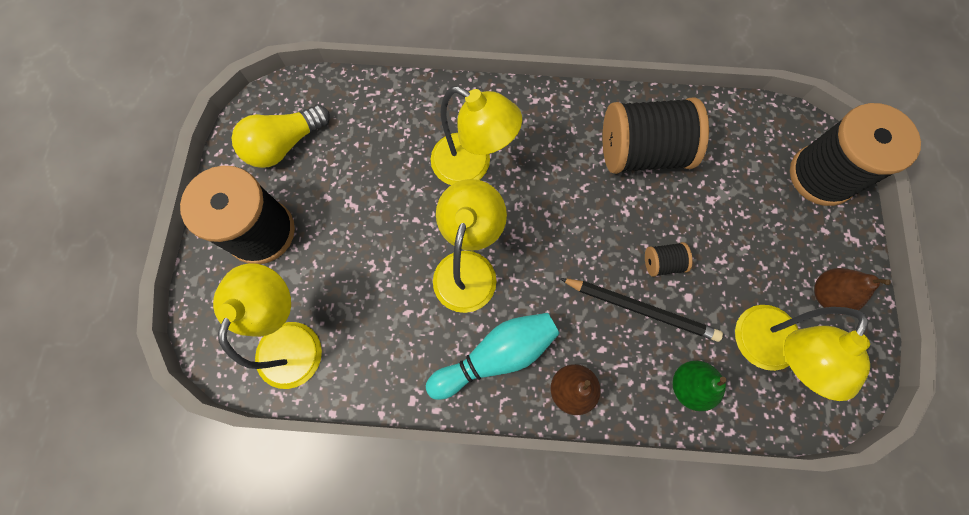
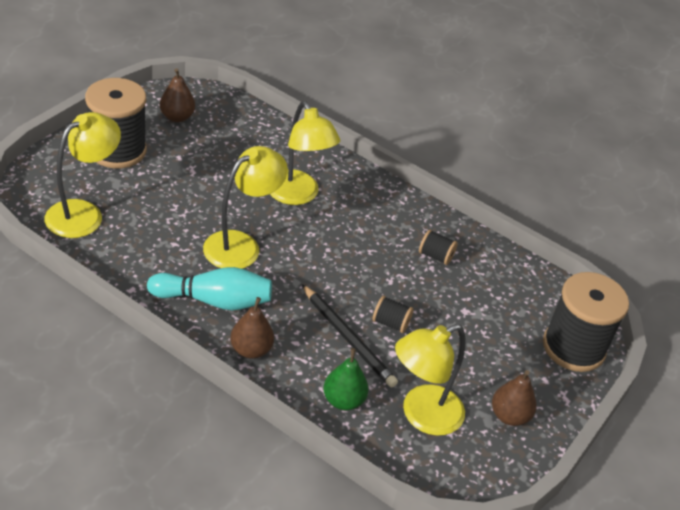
camera: 25 degrees right, 30 degrees down
yellow light bulb [232,105,330,168] -> brown pear [160,68,195,122]
black spool [603,97,709,174] -> black spool [419,229,458,265], size x0.43

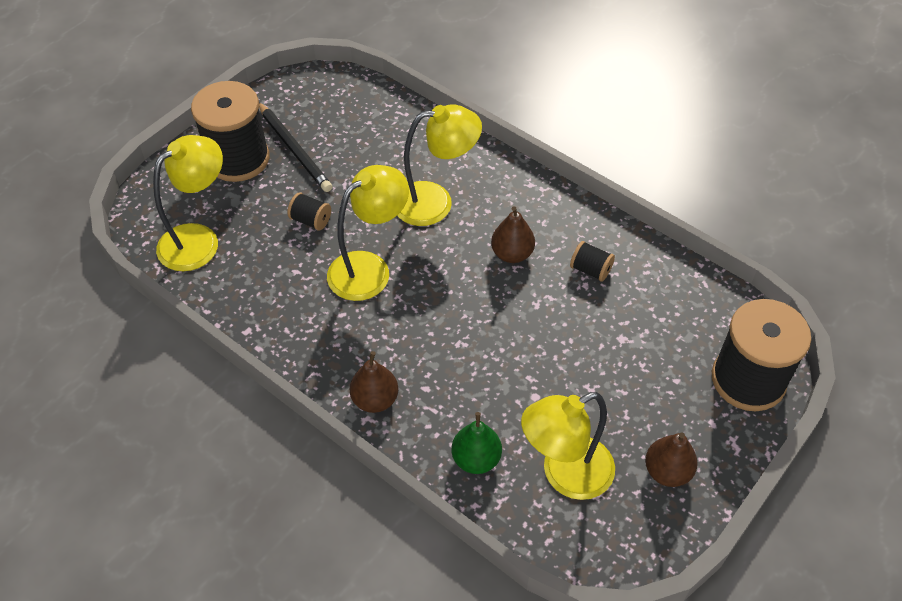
camera: 10 degrees right, 10 degrees up
turquoise bowling pin [147,267,272,310] -> none
brown pear [160,68,195,122] -> brown pear moved to [491,206,535,263]
yellow lamp [270,101,340,205] -> yellow lamp turned 75 degrees counterclockwise [397,104,482,226]
black pencil [302,284,398,388] -> black pencil moved to [259,102,332,192]
black spool [372,296,414,333] -> black spool moved to [287,192,331,231]

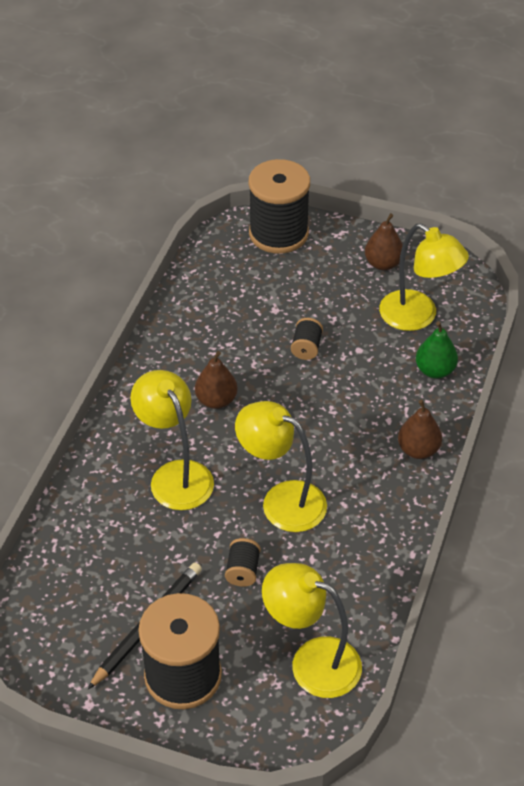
camera: 110 degrees left, 5 degrees down
black spool [570,241,615,282] -> black spool moved to [291,318,323,360]

